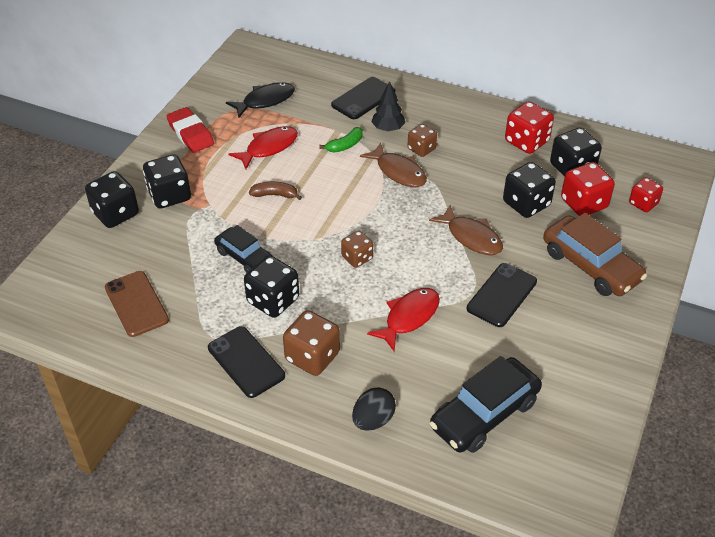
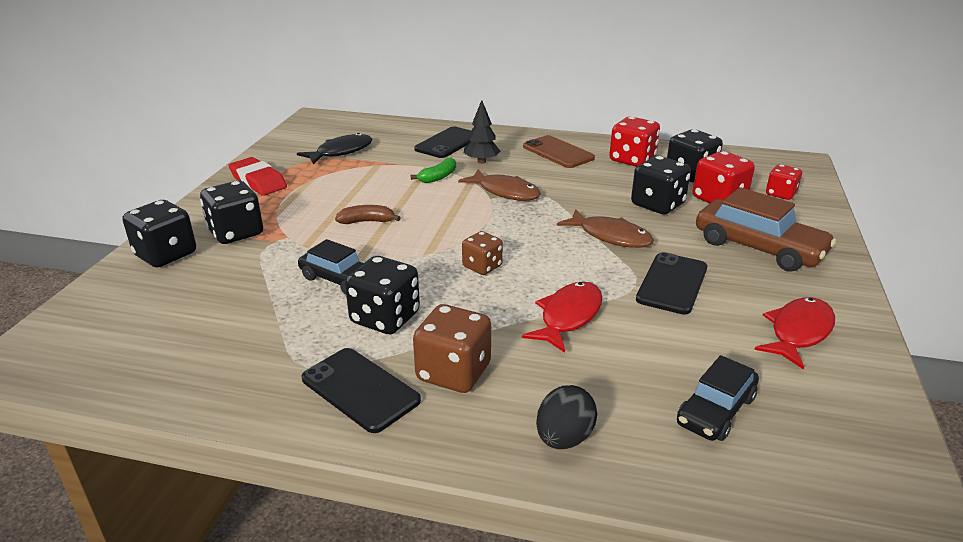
camera: 10 degrees left, 15 degrees down
brown phone [105,271,169,337] -> brown phone moved to [523,135,595,168]
red fish [228,126,298,169] -> red fish moved to [754,297,835,369]
brown dice [408,124,437,157] -> none
black car [430,356,542,453] -> black car [677,355,759,441], size x0.63

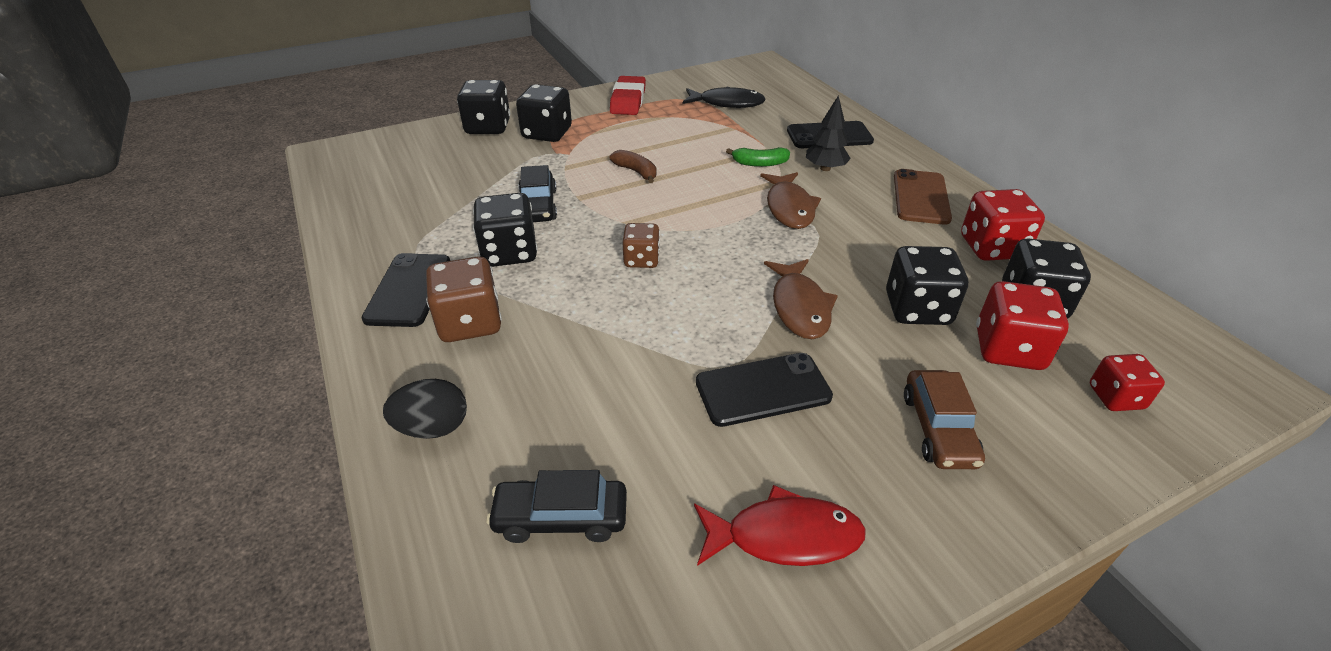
camera: 50 degrees right, 10 degrees up
red fish [522,281,603,353] -> none
brown car [696,187,836,272] -> brown car [904,370,985,469], size x0.63

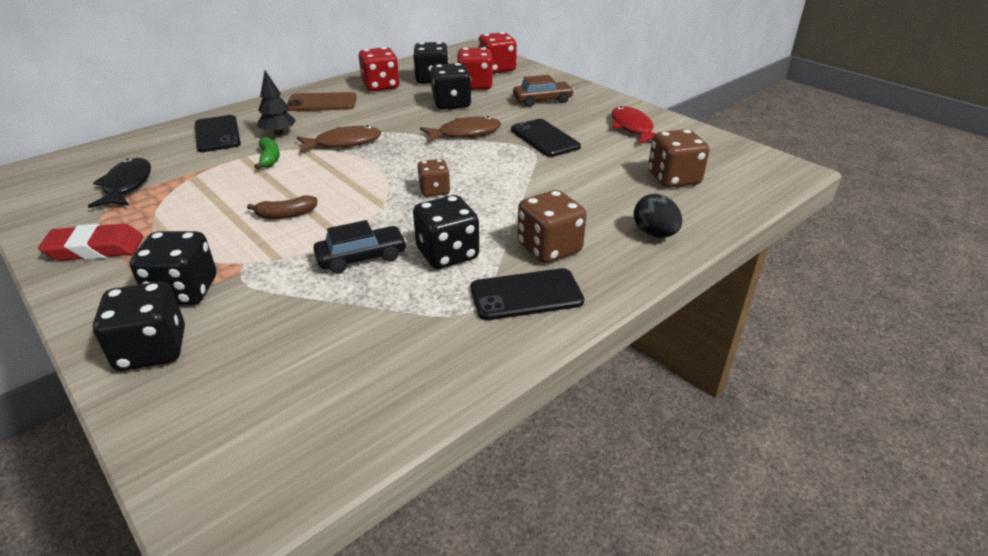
camera: 105 degrees left, 5 degrees down
black car [486,470,627,543] -> brown dice [648,129,710,188]
brown banana [610,150,656,183] -> brown banana turned 135 degrees counterclockwise [247,196,318,219]
red dice [1090,354,1165,411] -> red dice [478,32,517,74], size x1.59

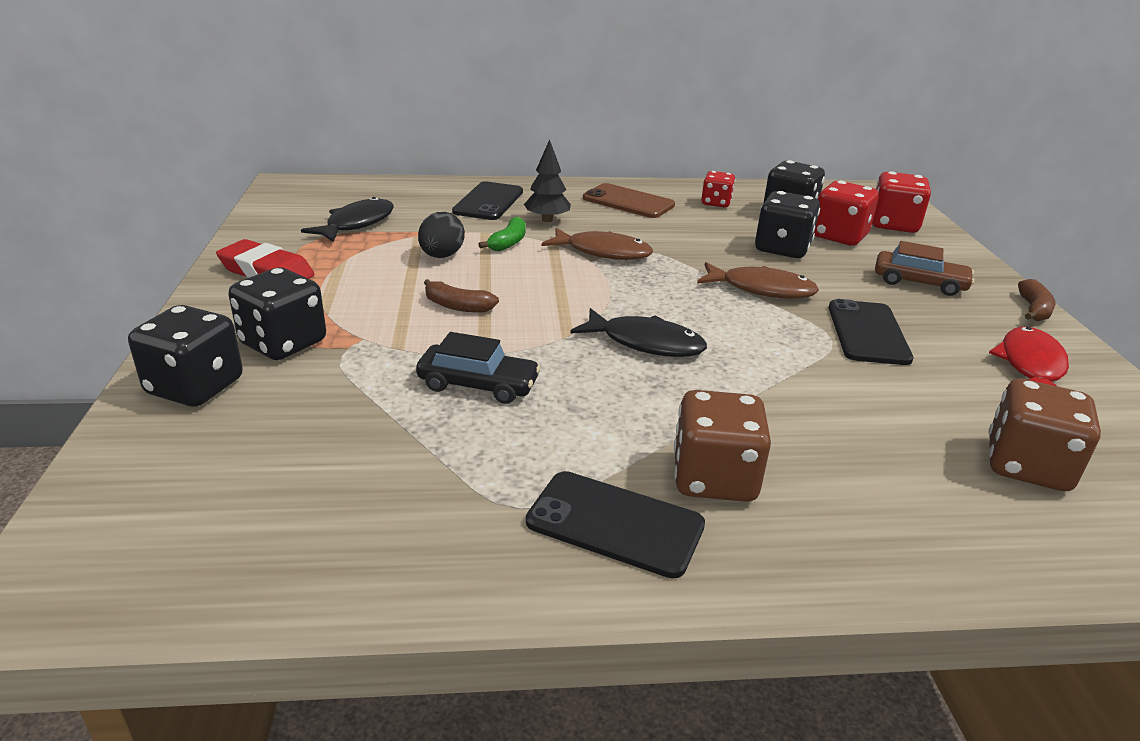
camera: 35 degrees right, 5 degrees down
red dice [359,47,400,91] -> red dice [701,171,735,208], size x0.63
black dice [413,195,479,269] -> none
brown dice [418,159,450,197] -> black fish [570,308,707,357]
black egg [634,194,682,238] -> black egg moved to [418,212,465,258]
none -> brown banana [1018,279,1056,321]

